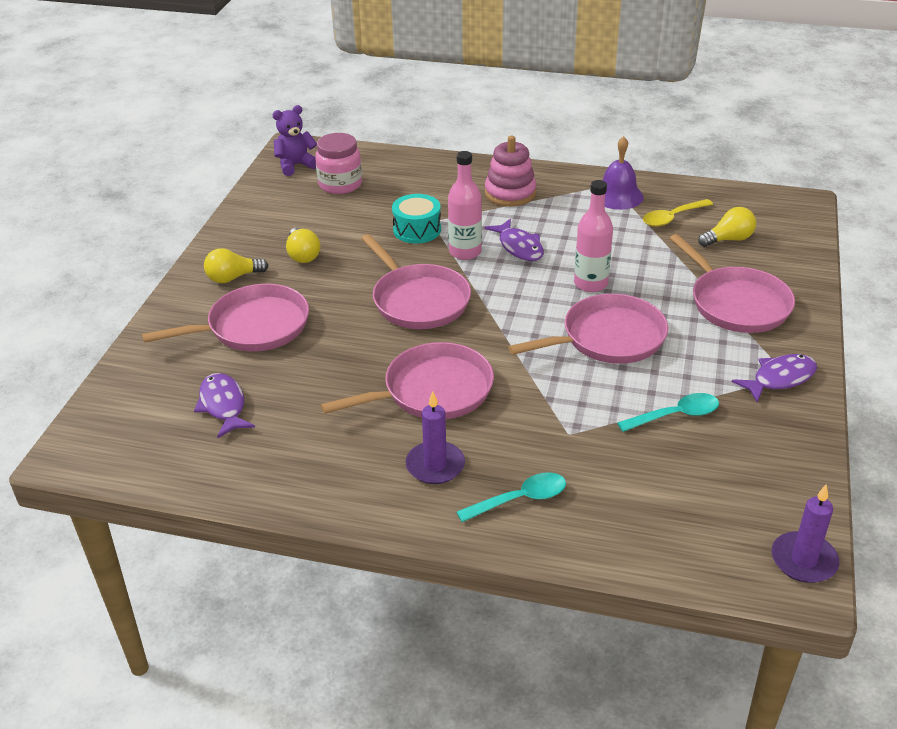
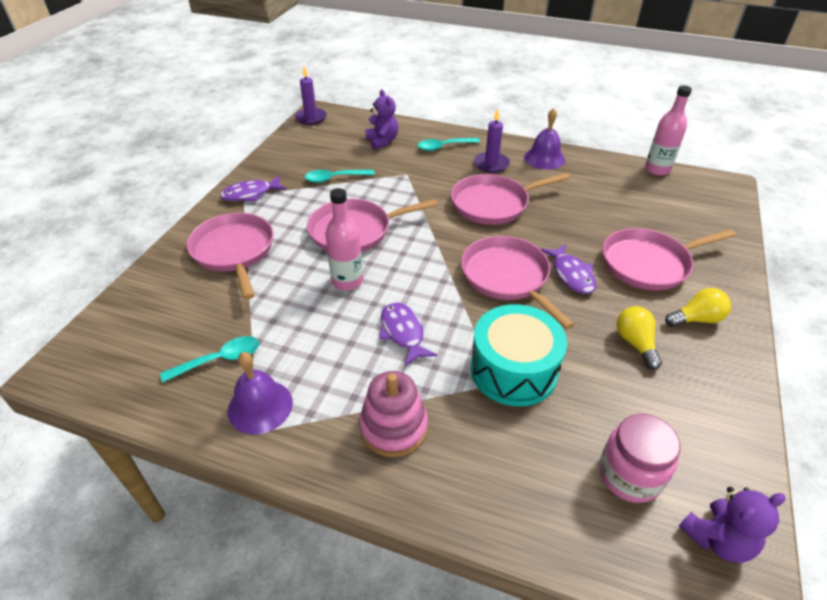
camera: 175 degrees left, 5 degrees up
purple fish [194,373,255,438] -> purple fish moved to [540,244,596,294]
turquoise drum [392,194,441,243] -> turquoise drum [470,304,567,406], size x1.57
pink bottle [448,151,482,260] -> pink bottle moved to [645,85,692,176]
yellow spoon [643,199,713,227] -> turquoise spoon [160,336,259,382]
yellow light bulb [698,207,756,247] -> none
none -> purple teddy bear [365,89,398,150]
none -> purple bell [524,108,565,170]

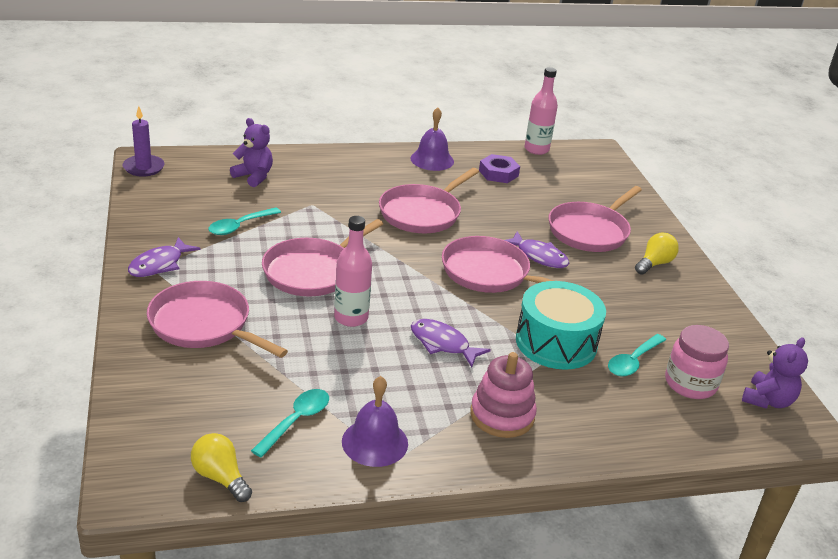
camera: 35 degrees left, 10 degrees down
turquoise spoon [418,138,480,151] -> turquoise spoon moved to [608,334,666,376]
purple candle [474,108,510,173] -> none
yellow light bulb [616,306,662,370] -> yellow light bulb moved to [191,433,252,502]
none -> purple nut [479,154,520,183]

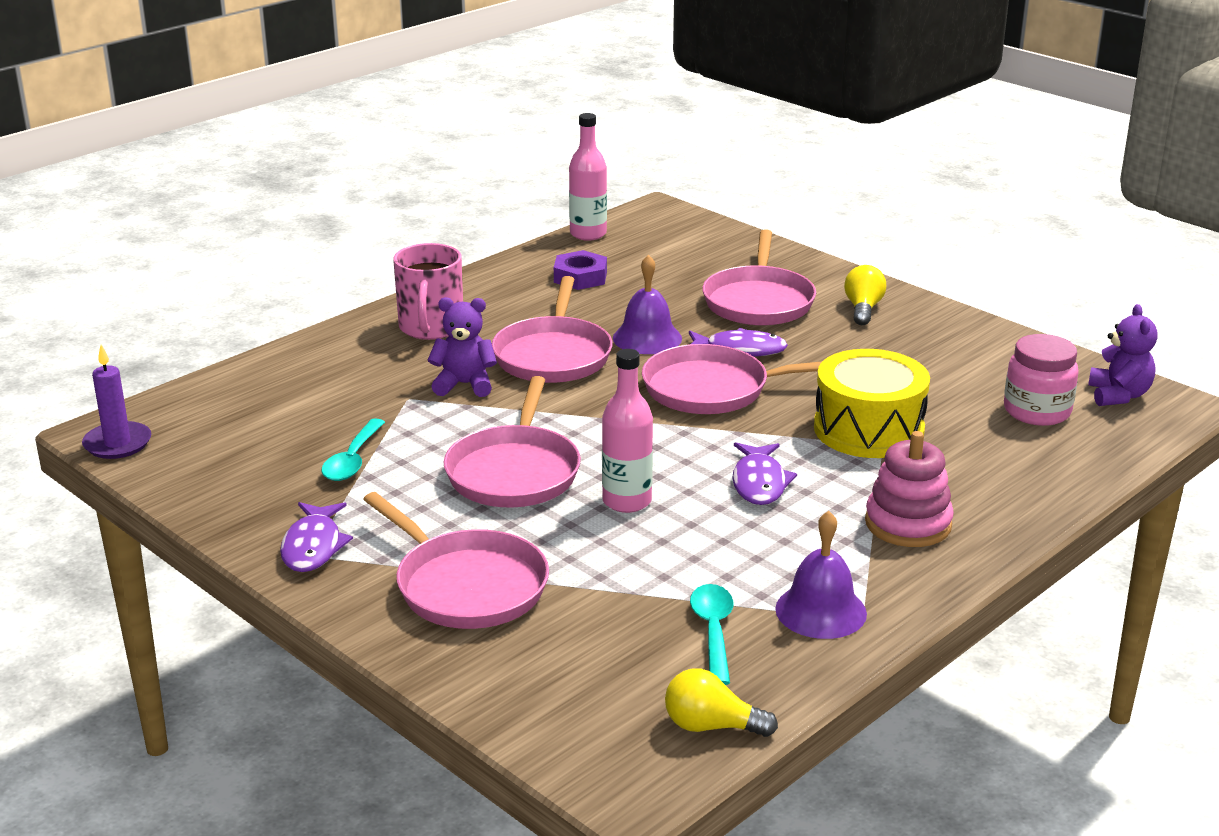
camera: 30 degrees left, 5 degrees down
pink pan [147,281,288,358] -> pink pan turned 135 degrees counterclockwise [363,492,549,629]
purple teddy bear [230,118,273,187] -> purple teddy bear moved to [428,297,497,397]
purple bell [410,107,454,171] -> purple bell moved to [613,255,682,354]
purple fish [411,319,491,367] -> purple fish turned 90 degrees counterclockwise [732,442,797,505]
turquoise drum [516,281,606,370] -> yellow drum [814,349,930,458]
turquoise spoon [608,334,666,376] -> none
none -> pink mug [393,243,463,340]

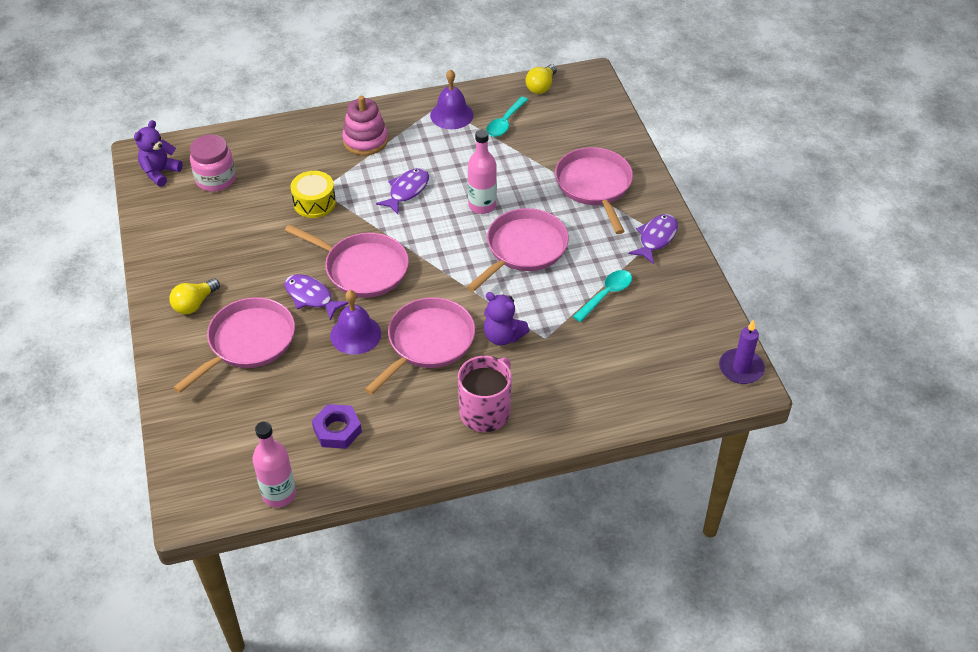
camera: 150 degrees left, 20 degrees up
yellow light bulb [665,668,778,737] -> yellow light bulb turned 75 degrees clockwise [525,64,557,94]
yellow drum [814,349,930,458] -> yellow drum [291,171,336,218], size x0.64

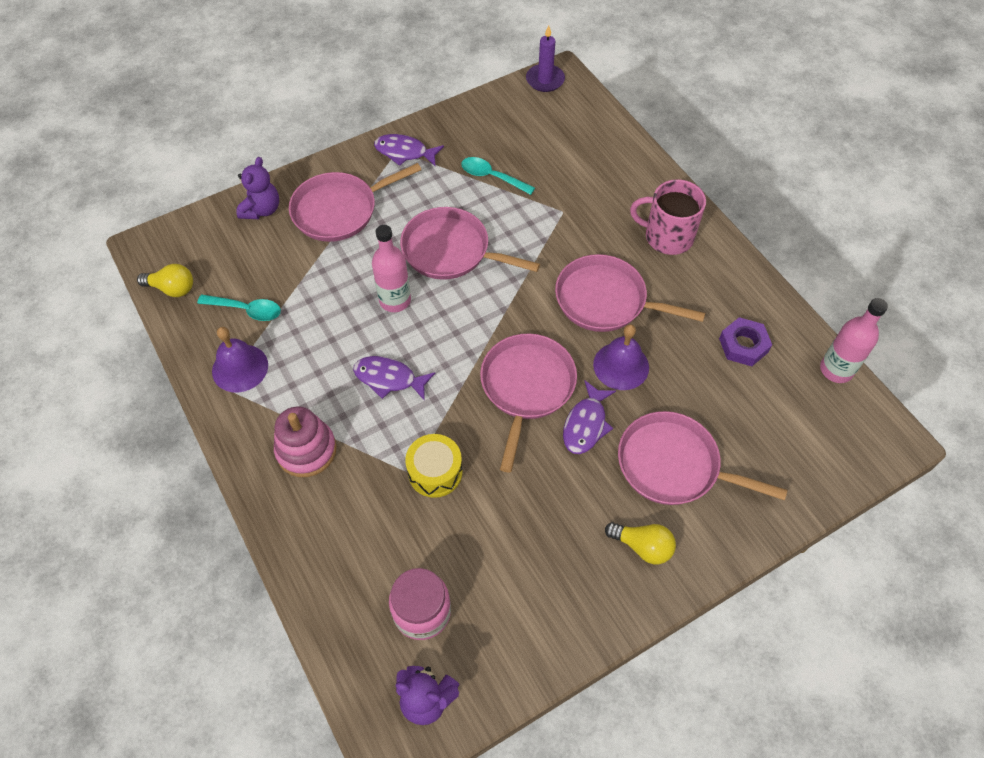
camera: 105 degrees left, 10 degrees up
purple teddy bear [484,292,530,345] -> purple teddy bear moved to [237,157,279,219]

